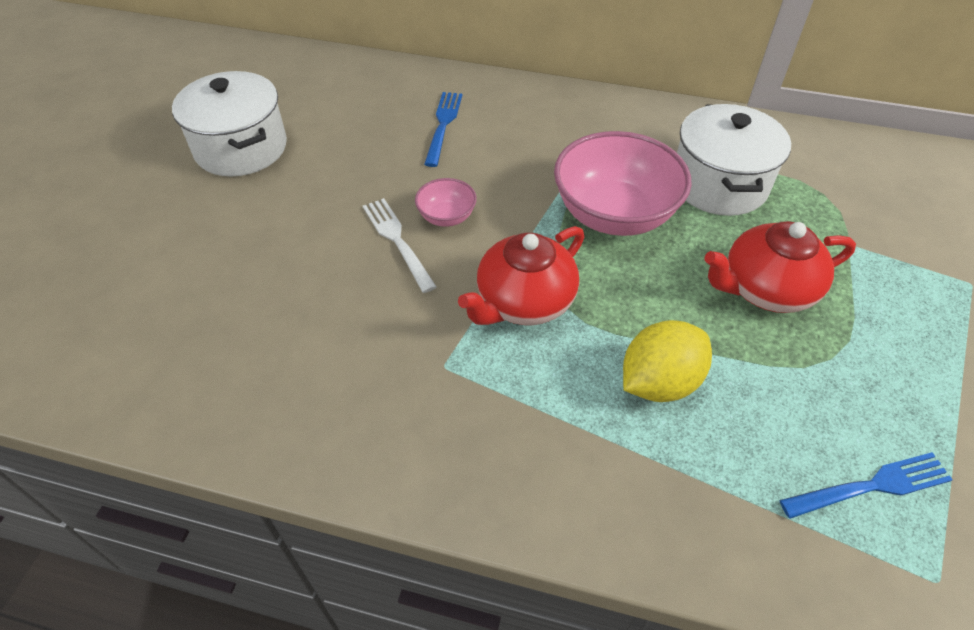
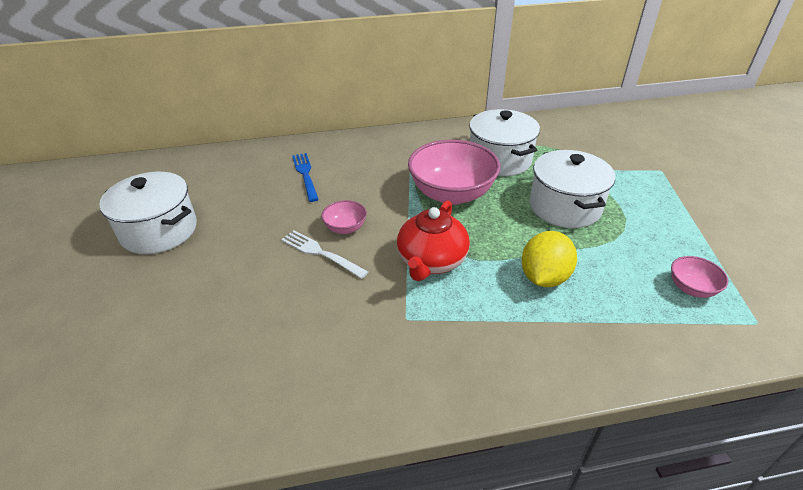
camera: 25 degrees left, 10 degrees down
red teapot [705,221,856,313] -> white pot [530,150,615,228]
blue fork [780,452,953,519] -> pink bowl [671,256,728,298]

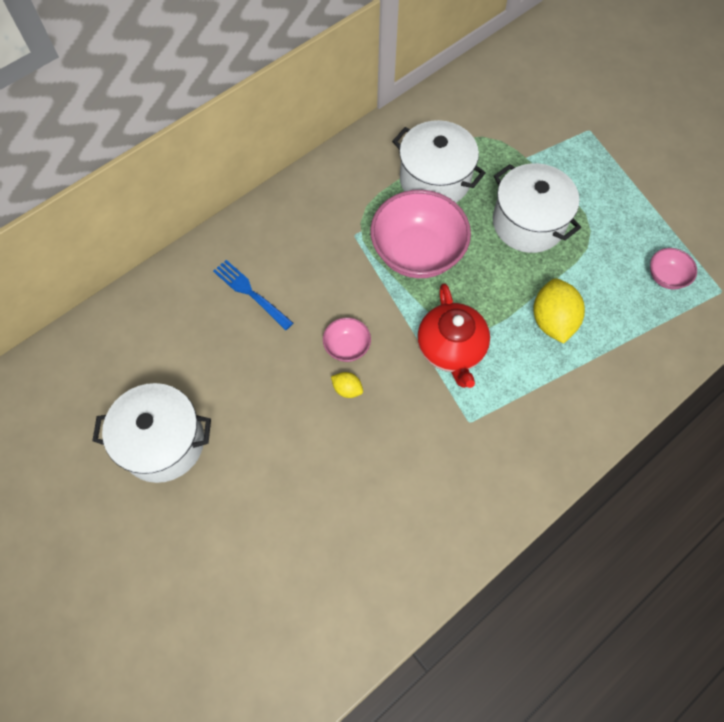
camera: 30 degrees left, 25 degrees up
white fork [281,230,368,279] -> yellow lemon [331,372,363,398]

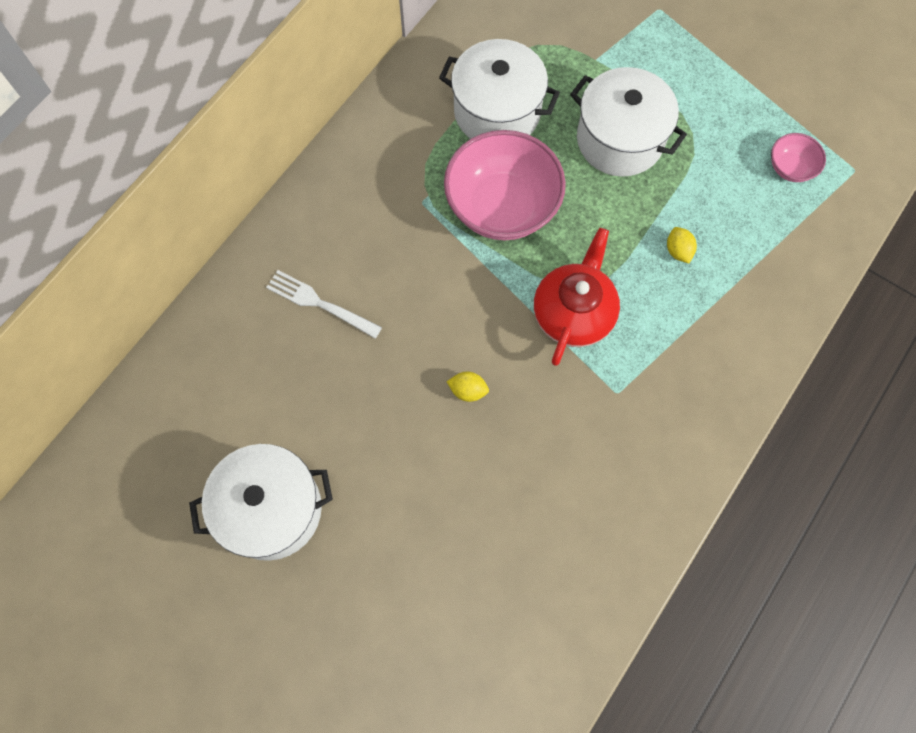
camera: 15 degrees left, 5 degrees up
blue fork [213,260,293,330] -> white fork [266,270,382,339]
pink bowl [323,317,371,362] -> none
red teapot [417,283,490,388] -> red teapot turned 135 degrees counterclockwise [534,228,620,366]
yellow lemon [533,279,585,344] -> yellow lemon [667,227,697,263], size x0.50

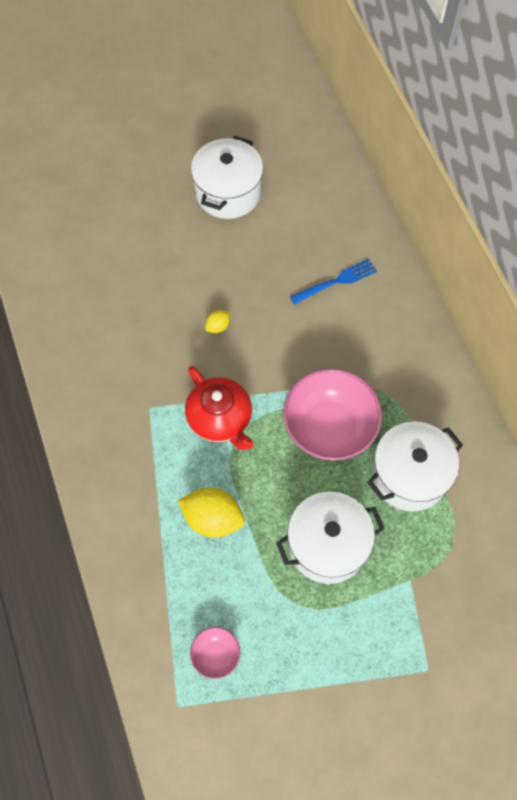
camera: 125 degrees right, 5 degrees down
white fork [266,270,382,339] -> blue fork [290,259,377,304]
yellow lemon [667,227,697,263] -> yellow lemon [178,487,245,538], size x2.02

